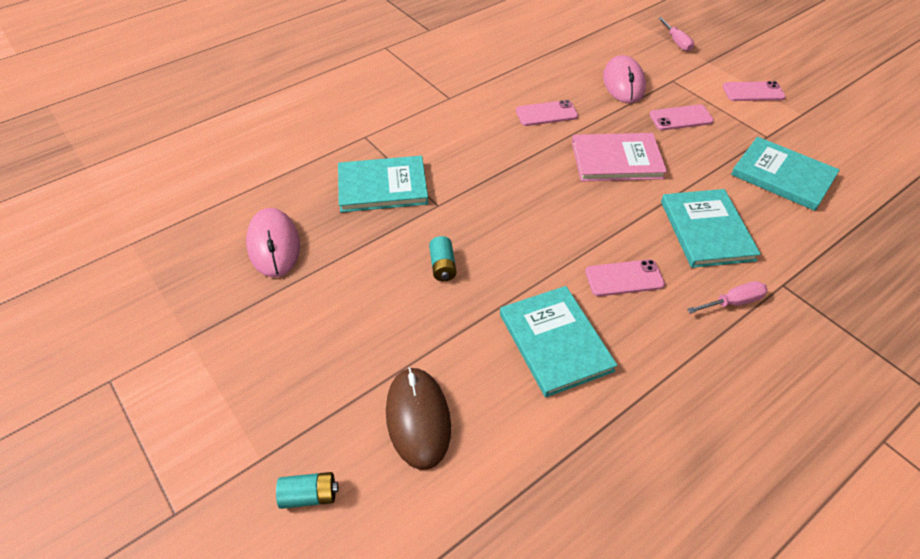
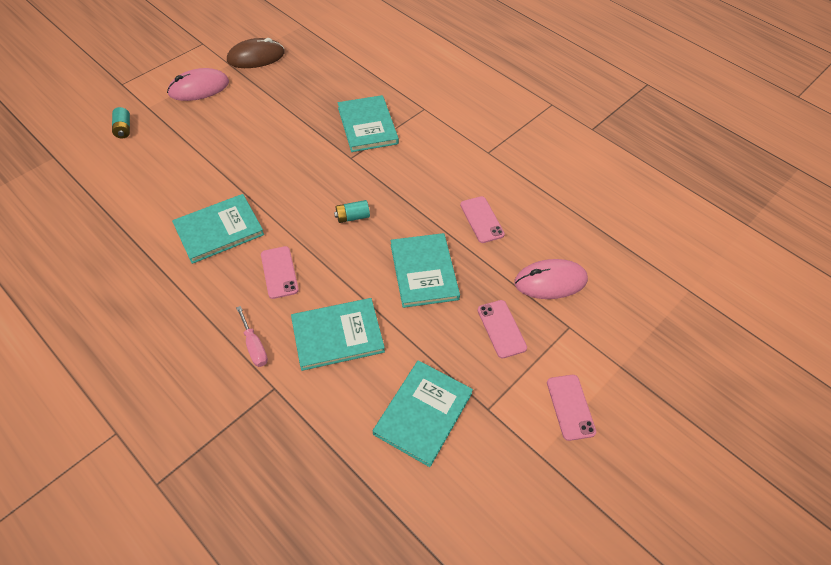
camera: 80 degrees right, 5 degrees up
pink mouse [246,208,300,277] -> pink mouse moved to [167,68,229,101]
brown mouse [386,367,451,470] -> brown mouse moved to [227,38,285,68]
turquoise battery [429,236,457,282] -> turquoise battery moved to [334,200,370,223]
pink book [572,133,667,182] -> turquoise book [391,233,460,308]
pink screwdriver [658,17,694,52] -> none

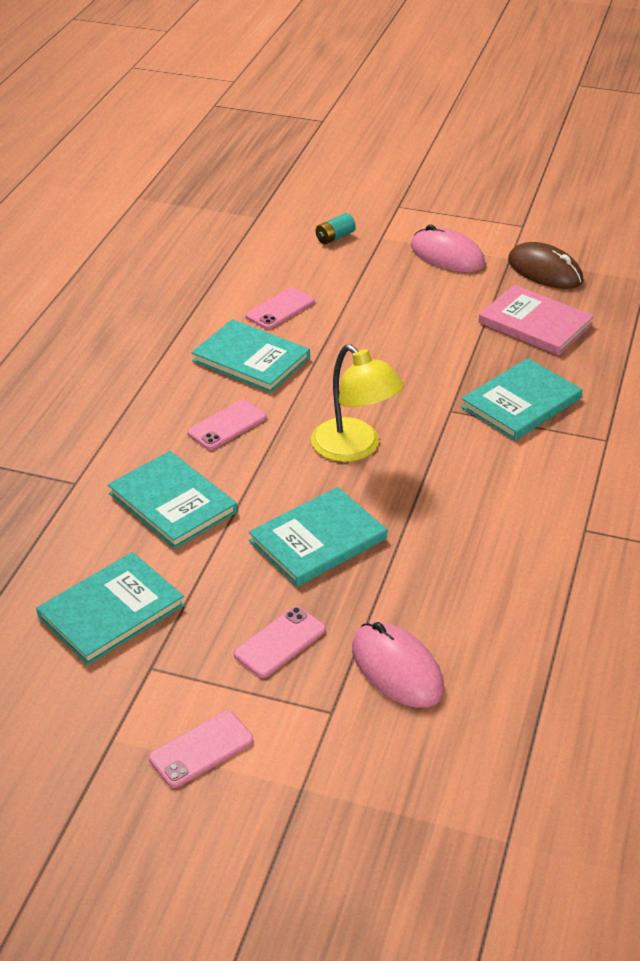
camera: 65 degrees right, 15 degrees down
pink screwdriver [236,306,268,367] -> none
turquoise battery [334,200,370,223] -> yellow lamp [311,344,404,462]
turquoise book [373,360,473,467] -> turquoise book turned 45 degrees counterclockwise [36,552,185,665]
pink phone [460,196,505,243] -> pink phone moved to [246,287,314,329]
none -> pink book [478,285,594,356]

